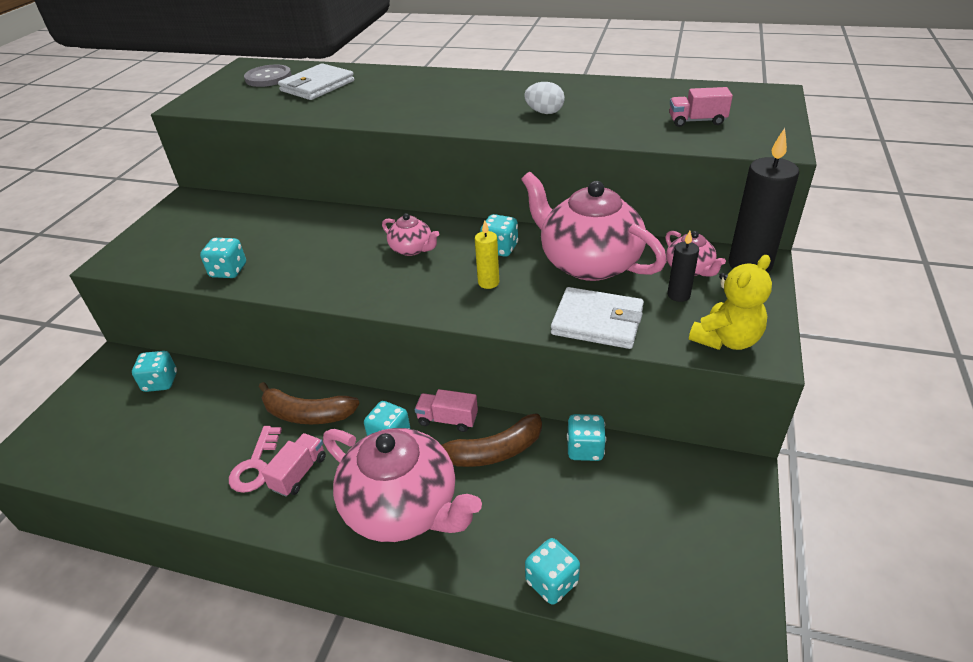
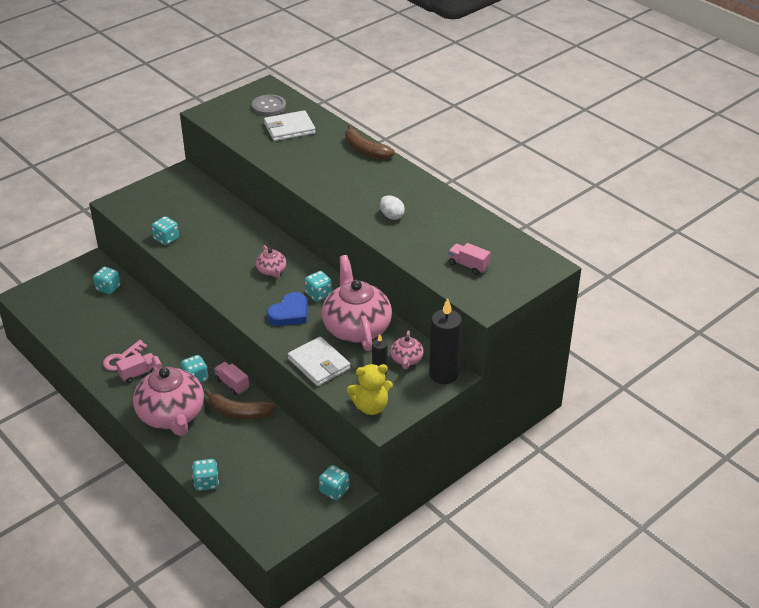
camera: 30 degrees right, 0 degrees up
brown banana [259,382,360,424] -> brown banana moved to [345,124,395,159]
yellow candle [475,220,499,289] -> blue heart [267,292,307,326]
turquoise dice [567,414,606,461] -> turquoise dice moved to [319,465,349,500]

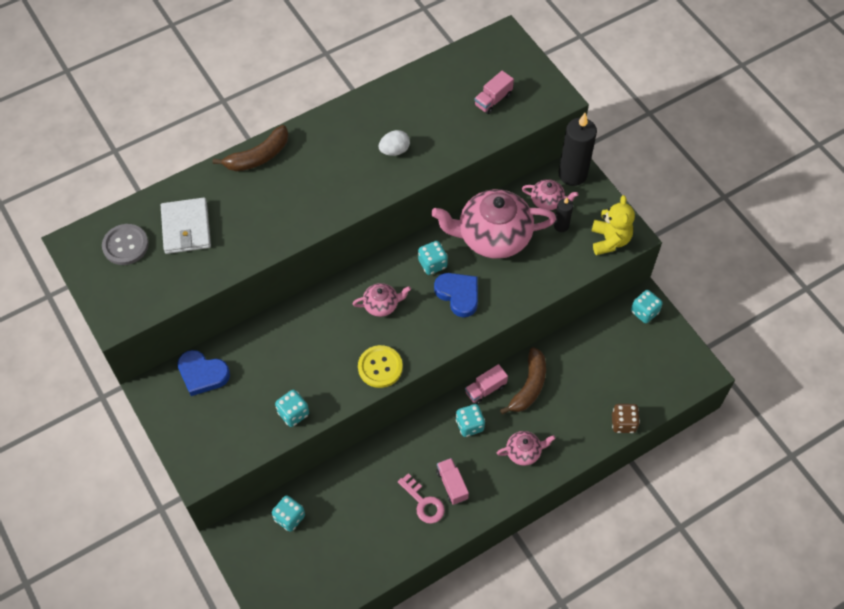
camera: 80 degrees left, 20 degrees up
pink teapot [133,356,204,436] -> pink teapot [497,431,555,466], size x0.46
turquoise dice [192,459,219,491] -> brown dice [612,404,640,433]
white wallet [288,336,351,386] -> none
none -> blue heart [178,350,230,396]
none -> yellow button [358,345,403,388]

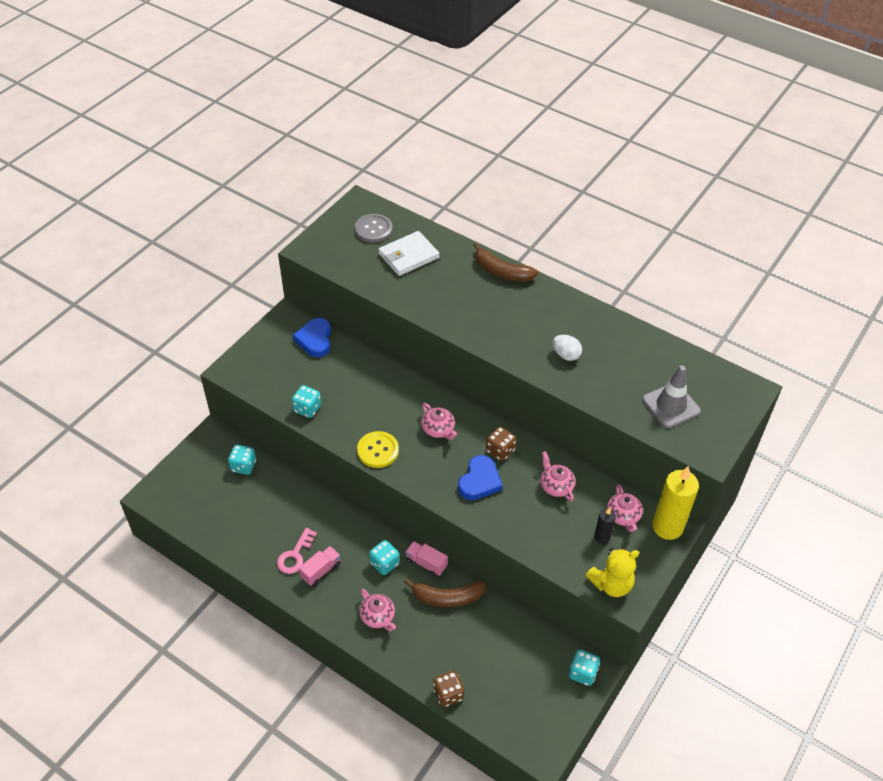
camera: 65 degrees right, 10 degrees down
turquoise dice [418,241,448,275] -> brown dice [486,427,516,461]
pink teapot [431,189,556,259] -> pink teapot [541,451,575,502], size x0.46
pink truck [474,71,514,114] -> grey traffic cone [642,365,701,428]
black candle [559,113,597,186] -> yellow candle [652,466,699,540]

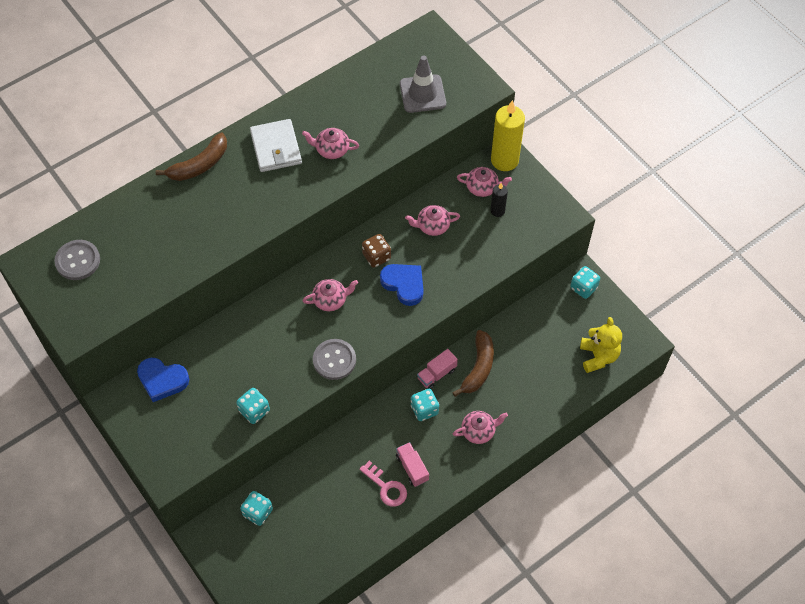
camera: 70 degrees left, 10 degrees up
yellow button [357,431,399,468] -> grey button [313,339,356,380]
white wallet [378,231,440,276] -> white wallet moved to [250,119,302,172]
brown dice [433,670,464,707] -> none
white egg [553,335,582,361] -> pink teapot [302,128,359,159]
yellow teddy bear [586,548,639,597] -> yellow teddy bear moved to [580,317,622,373]

